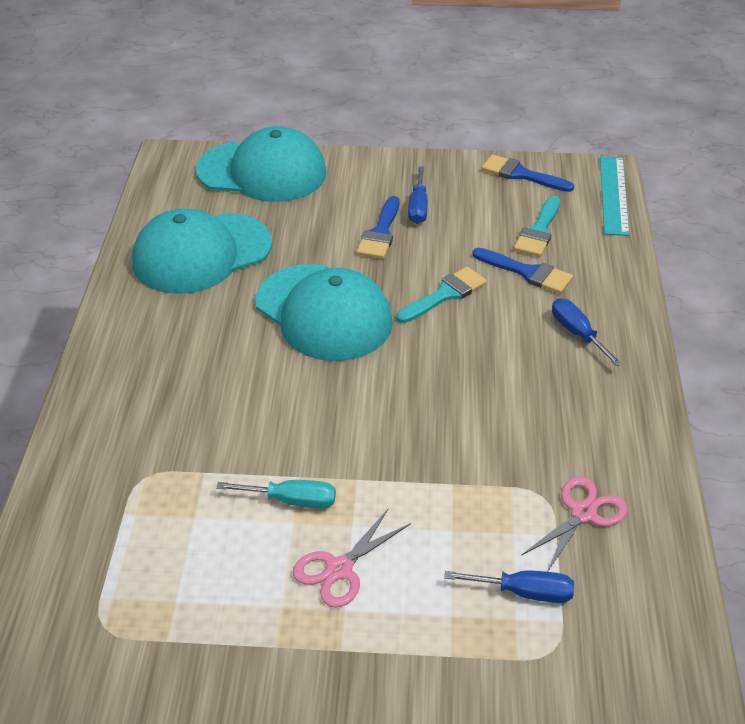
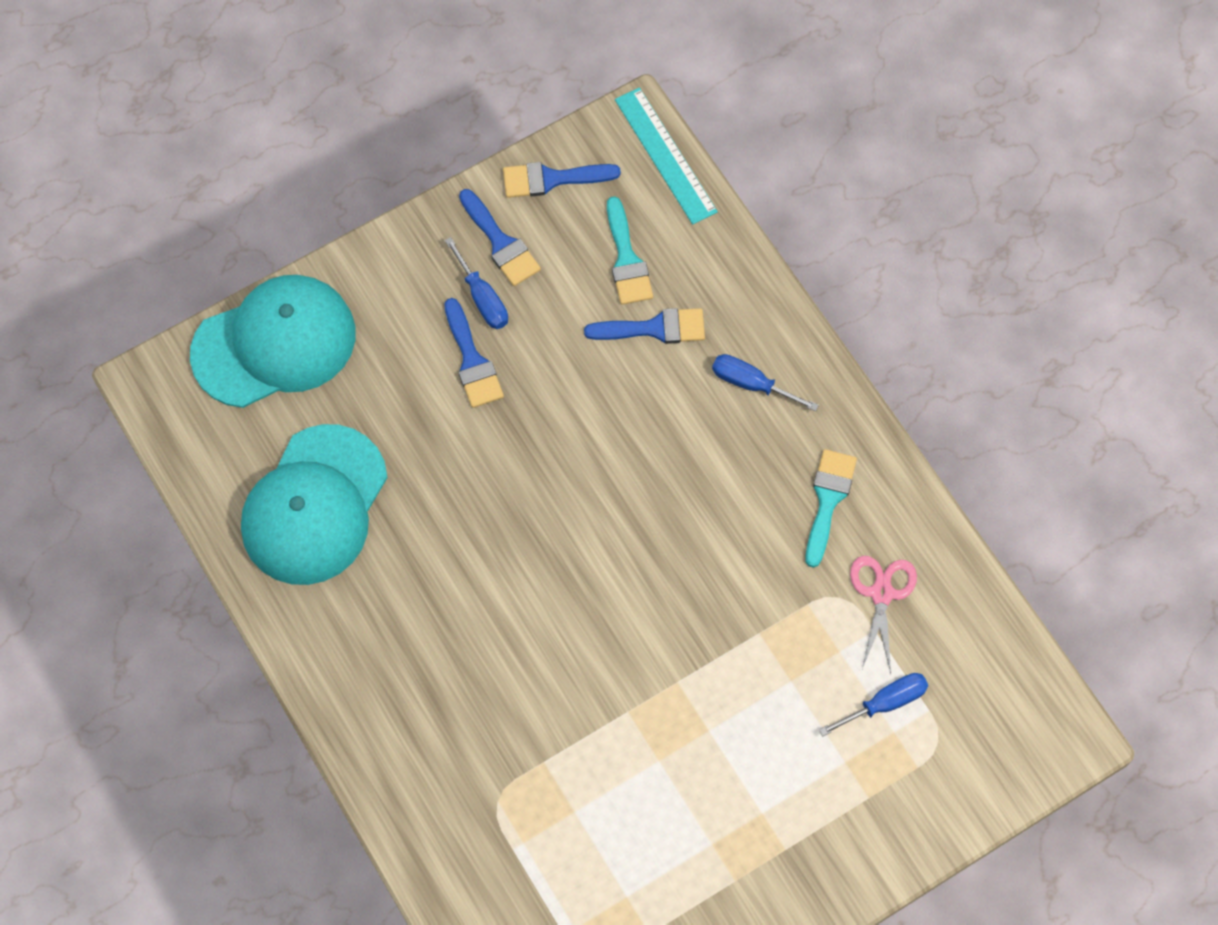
camera: 35 degrees left, 25 degrees up
turquoise screwdriver [216,480,336,509] -> none
turquoise cap [255,264,393,361] -> none
pink scissors [293,508,411,608] -> none
turquoise brush [396,266,487,323] -> turquoise brush moved to [805,449,857,568]
none -> blue brush [459,189,541,286]

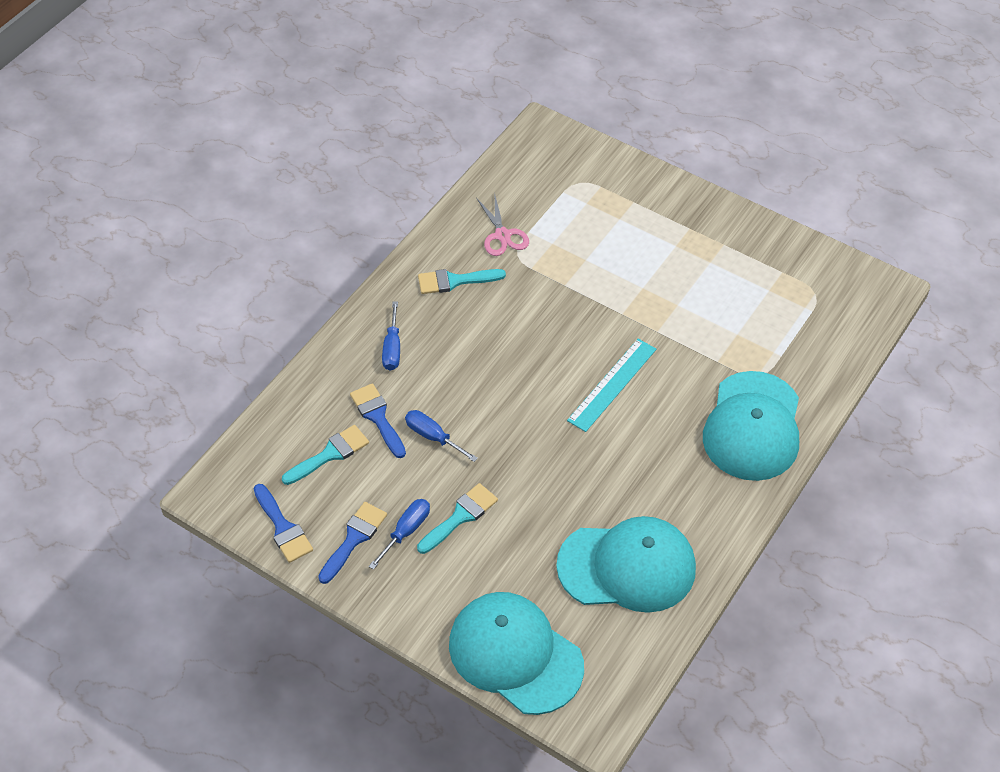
camera: 115 degrees left, 15 degrees down
blue brush [444,298,504,408] -> turquoise brush [417,483,498,554]
turquoise ruler [615,87,718,225] -> turquoise ruler moved to [567,339,656,432]
blue screwdriver [819,673,928,737] -> blue screwdriver moved to [405,410,478,462]
pink scissors [850,556,917,673] -> pink scissors turned 90 degrees counterclockwise [476,192,529,256]
none -> turquoise cap [703,371,799,481]

